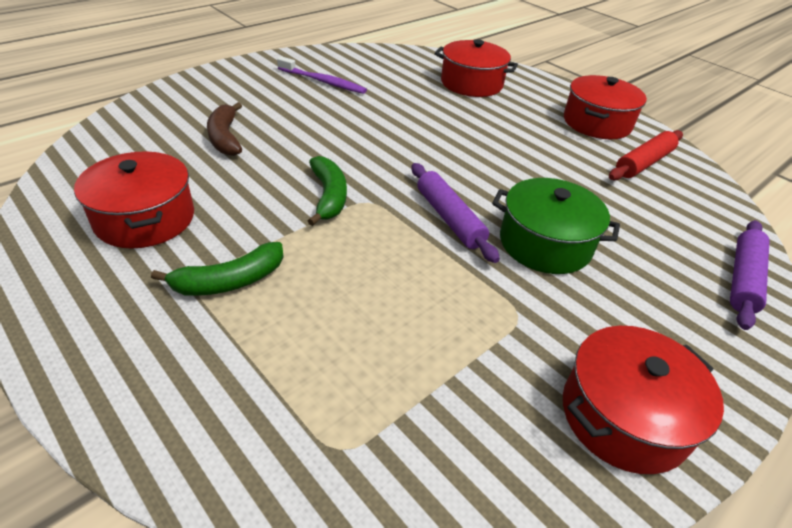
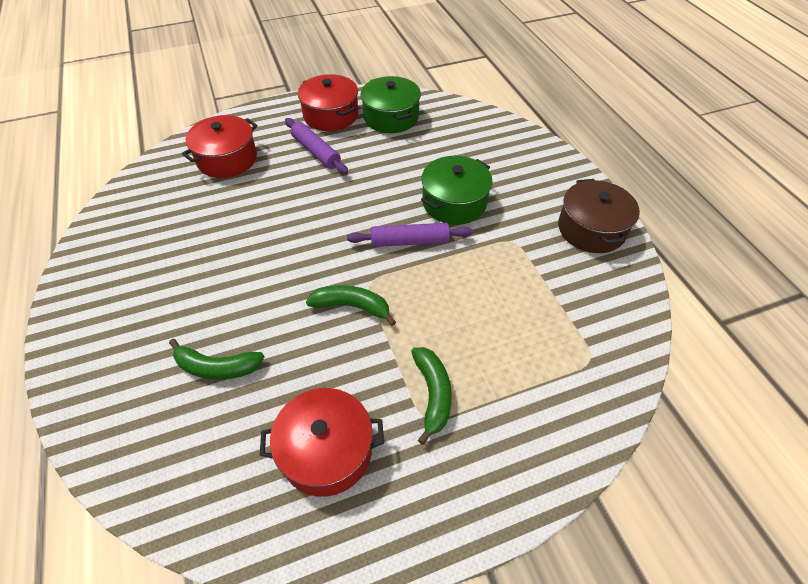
camera: 65 degrees left, 10 degrees up
brown banana [207,102,242,156] -> green banana [169,339,264,380]
purple toothbrush [277,56,367,94] -> none
red pot [563,326,724,474] -> brown pot [558,179,640,253]
red rolling pin [609,130,683,180] -> green pot [360,76,421,133]
purple rolling pin [730,220,770,330] -> purple rolling pin moved to [285,118,348,174]

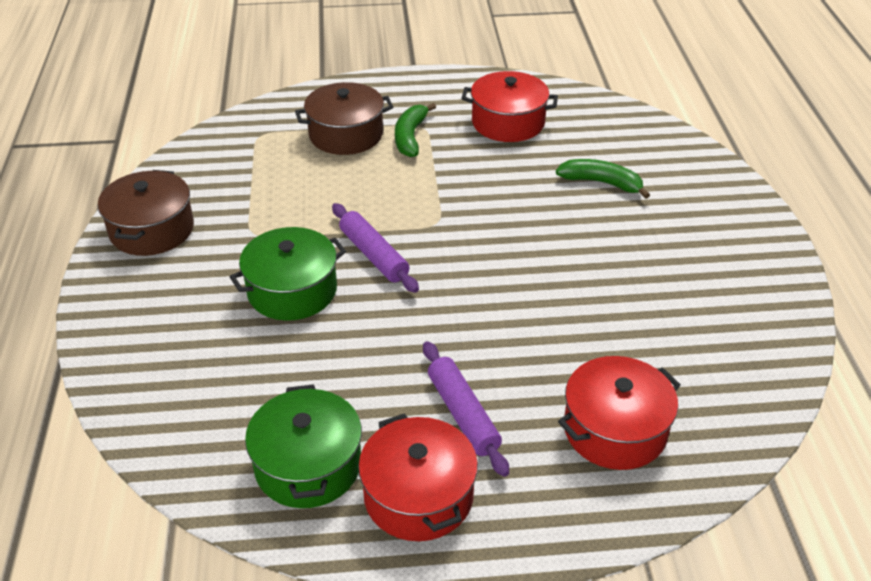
camera: 165 degrees left, 10 degrees down
green banana [306,285,396,326] -> none
purple rolling pin [347,223,473,247] -> purple rolling pin turned 45 degrees clockwise [332,203,419,293]
none -> brown pot [295,82,393,155]

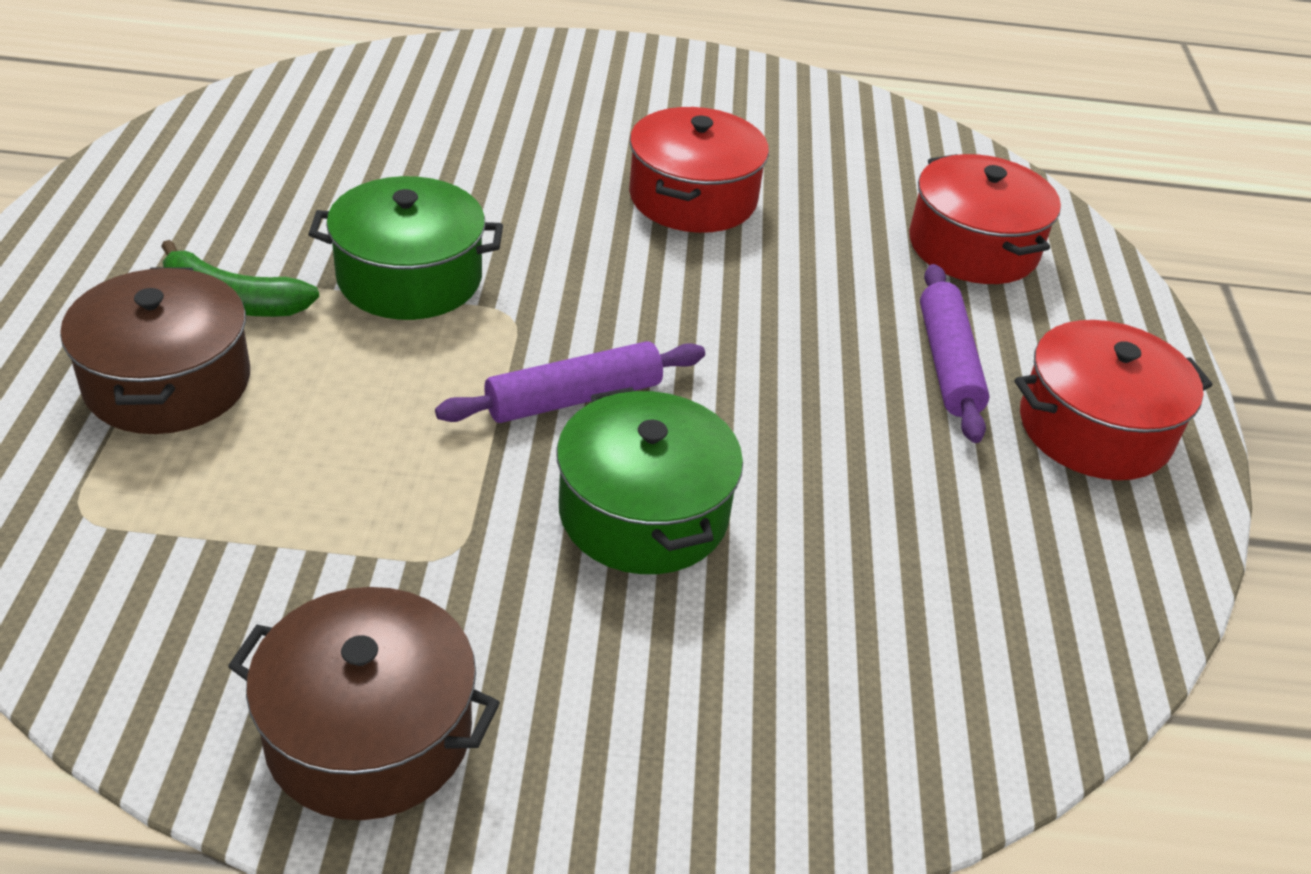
camera: 85 degrees left, 0 degrees up
green pot [245,384,362,508] -> green pot moved to [308,176,503,320]
purple rolling pin [423,341,509,477] -> purple rolling pin turned 75 degrees counterclockwise [920,264,990,443]
red pot [461,71,558,142] -> red pot moved to [629,107,769,233]
green banana [556,159,650,199] -> none

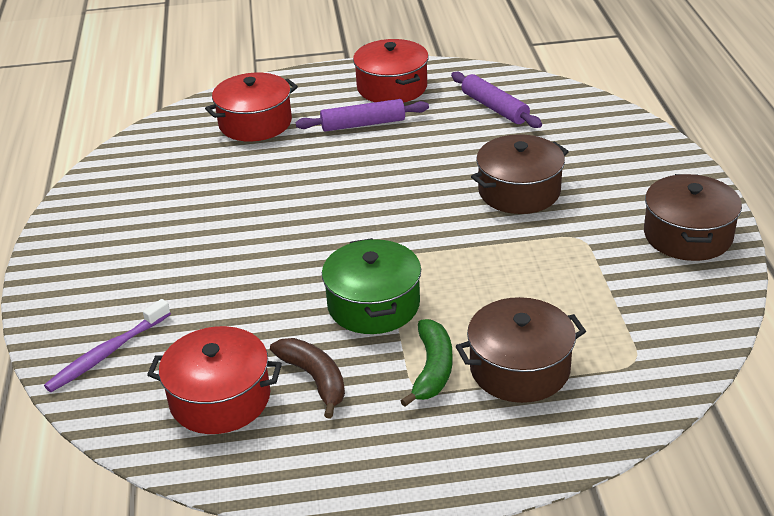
camera: 95 degrees left, 5 degrees down
purple rolling pin [435,341,705,423] -> purple rolling pin moved to [451,72,542,128]
green pot [556,387,743,574] -> brown pot [471,134,569,214]
red pot [629,107,769,233] -> red pot moved to [147,326,282,434]
none -> purple toothbrush [44,299,171,392]
none -> brown banana [270,338,345,418]

